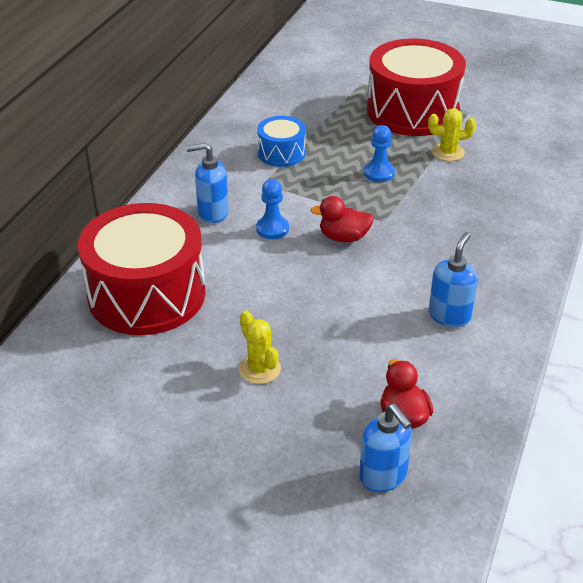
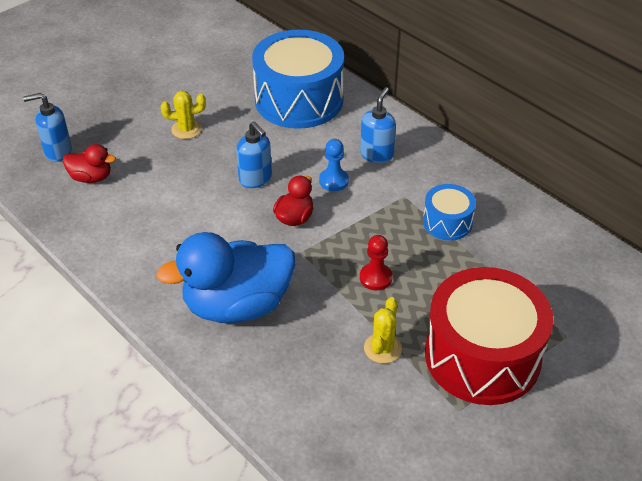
camera: 115 degrees right, 5 degrees up
red drum [78,203,206,335] -> blue drum [252,30,344,129]
blue pawn [364,125,395,182] -> red pawn [360,235,392,291]
blue soap dispenser [429,232,478,327] -> blue soap dispenser moved to [236,121,272,188]
none -> blue duck [156,232,295,323]

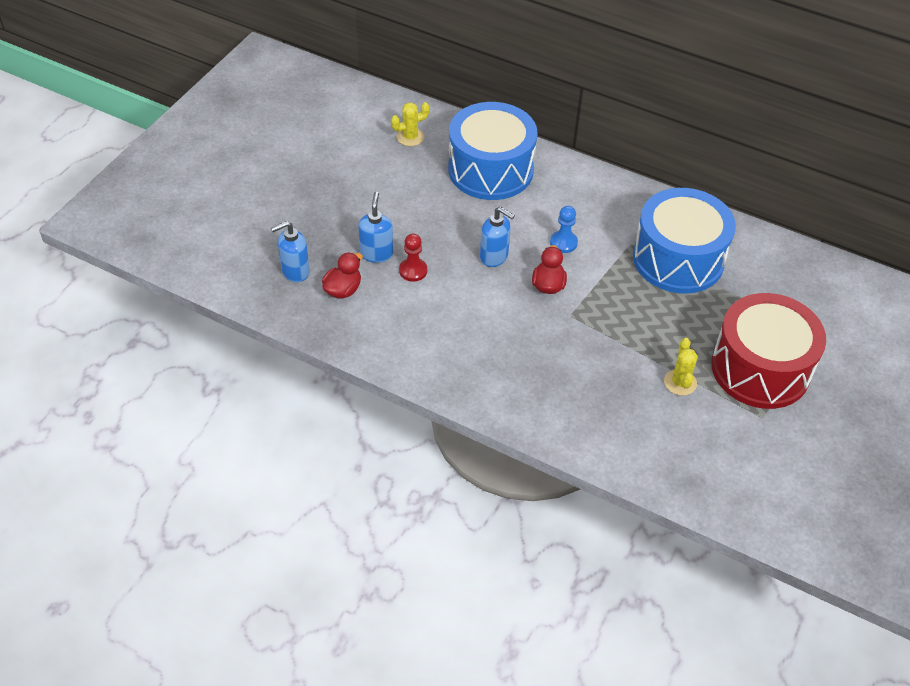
camera: 20 degrees left, 5 degrees up
red duck [63,144,116,183] -> red duck turned 45 degrees counterclockwise [322,252,363,298]
blue duck [156,232,295,323] -> none
yellow cactus [161,91,206,139] -> yellow cactus moved to [391,102,430,146]
blue soap dispenser [360,87,396,163] -> blue soap dispenser moved to [358,192,393,263]
red pawn [360,235,392,291] -> red pawn moved to [399,233,427,282]
blue drum [423,184,476,241] -> blue drum [633,188,736,294], size x2.04

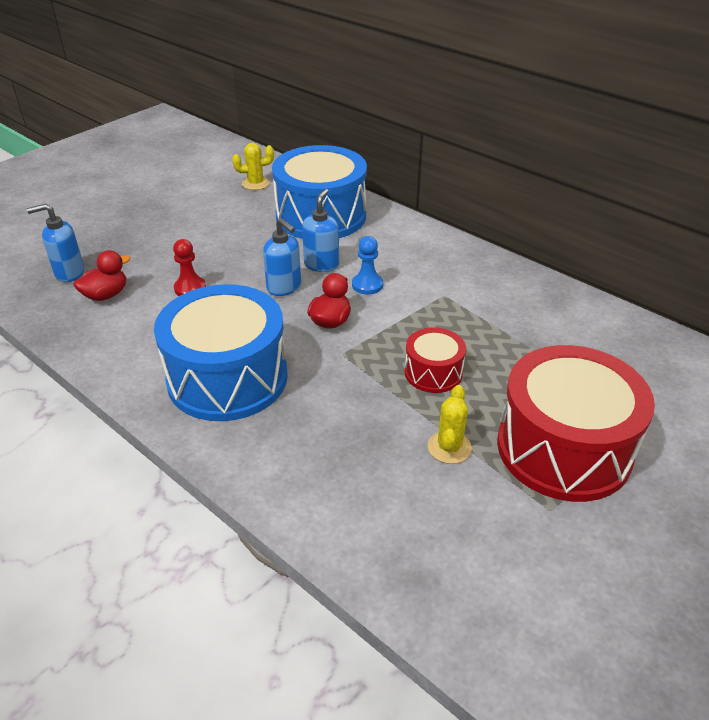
camera: 15 degrees right, 10 degrees down
blue soap dispenser [358,192,393,263] -> blue soap dispenser moved to [302,189,339,272]
blue drum [633,188,736,294] -> blue drum moved to [154,284,288,421]
none -> red drum [404,327,466,393]

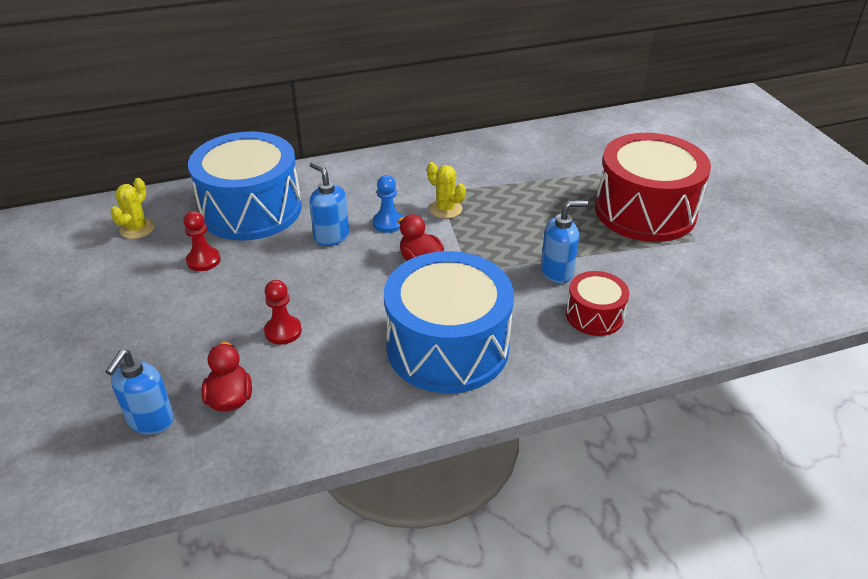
camera: 60 degrees left, 0 degrees up
blue soap dispenser [263,218,301,296] -> blue soap dispenser moved to [541,200,589,283]
red drum [404,327,466,393] -> red drum moved to [566,271,630,336]
yellow cactus [428,385,472,464] -> yellow cactus moved to [427,162,466,219]
none -> red pawn [183,211,221,271]

